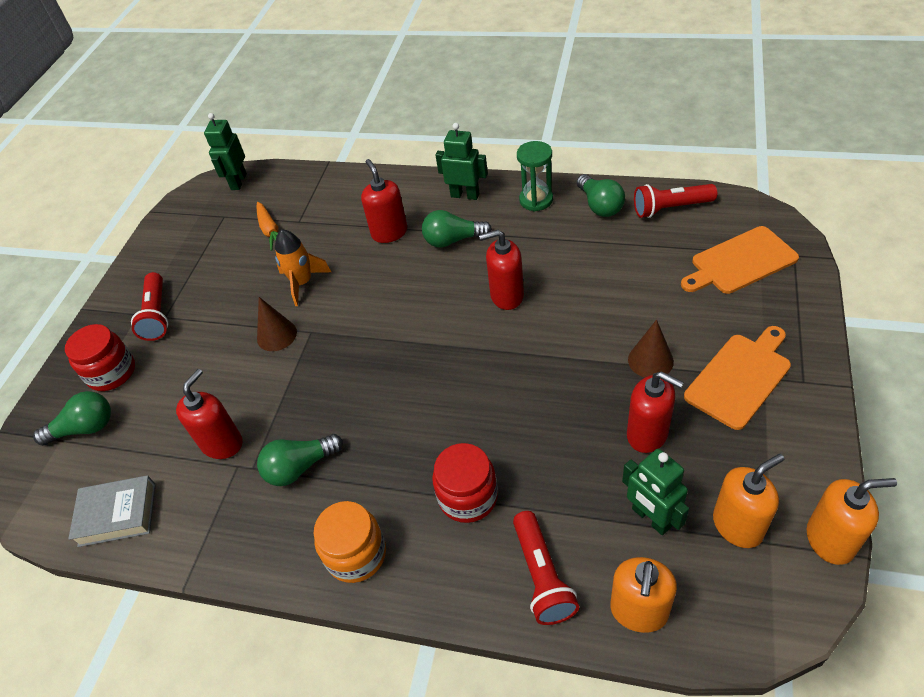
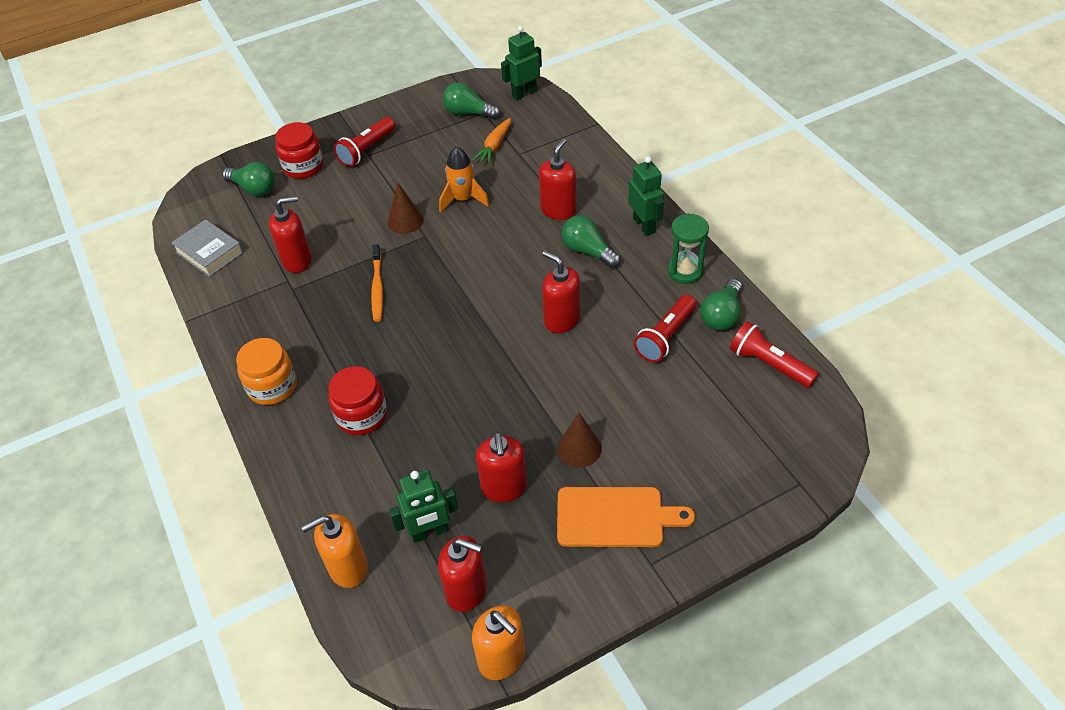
camera: 45 degrees right, 0 degrees up
green light bulb [257,434,343,486] -> green light bulb moved to [443,82,500,119]
red flashlight [513,511,579,625] -> red flashlight moved to [634,295,696,362]
green robot [622,449,689,535] -> green robot turned 120 degrees counterclockwise [389,470,458,543]
orange cutting board [681,226,799,294] -> none
orange soap dispenser [713,454,784,548] -> red soap dispenser [438,536,487,612]
none -> orange toothbrush [371,244,383,322]

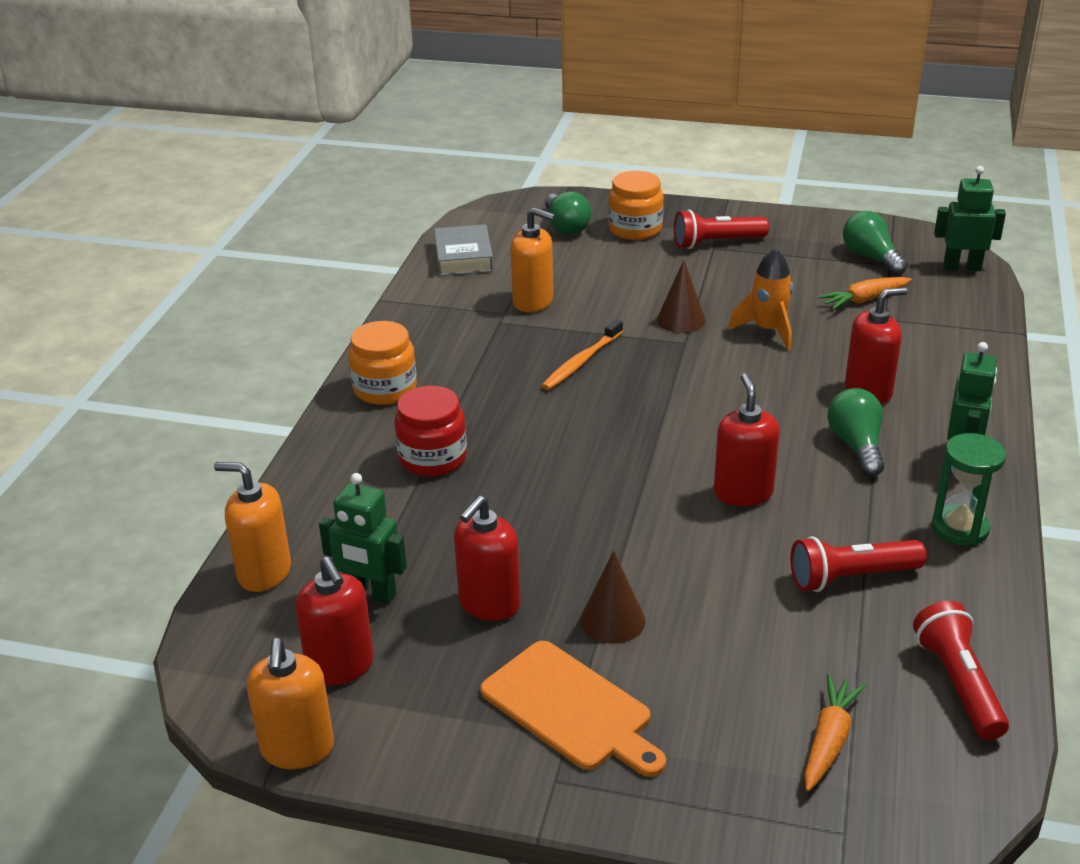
camera: 40 degrees right, 15 degrees down
red soap dispenser [269,196,312,273] -> orange soap dispenser [511,208,555,312]
red jar [275,122,323,179] -> orange jar [608,171,664,240]
green light bulb [700,279,742,331] -> none
none -> orange carrot [804,674,866,791]

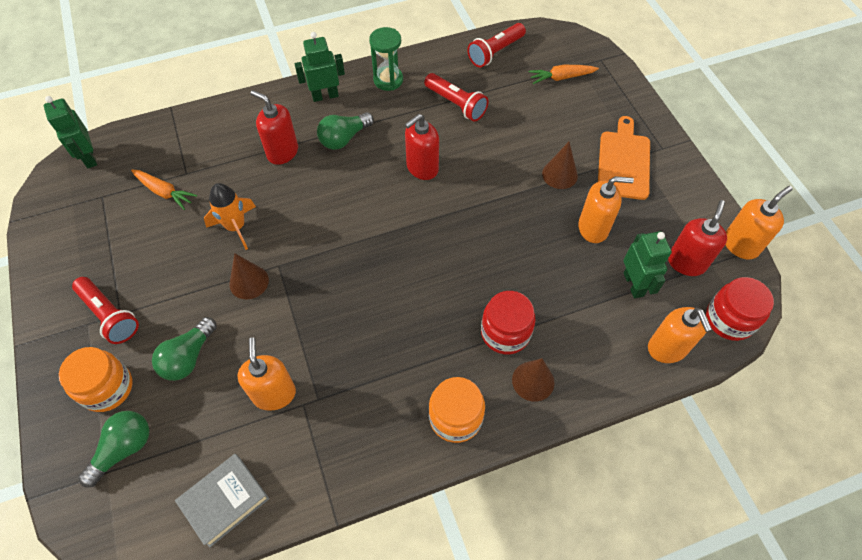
camera: 125 degrees left, 25 degrees up
red soap dispenser [454,496,521,621] -> orange soap dispenser [578,176,634,243]
orange toothbrush [541,319,623,390] -> none
green light bulb [843,211,908,275] -> green light bulb moved to [152,317,217,381]
none -> brown cone [512,358,555,402]
none -> red jar [706,277,774,341]

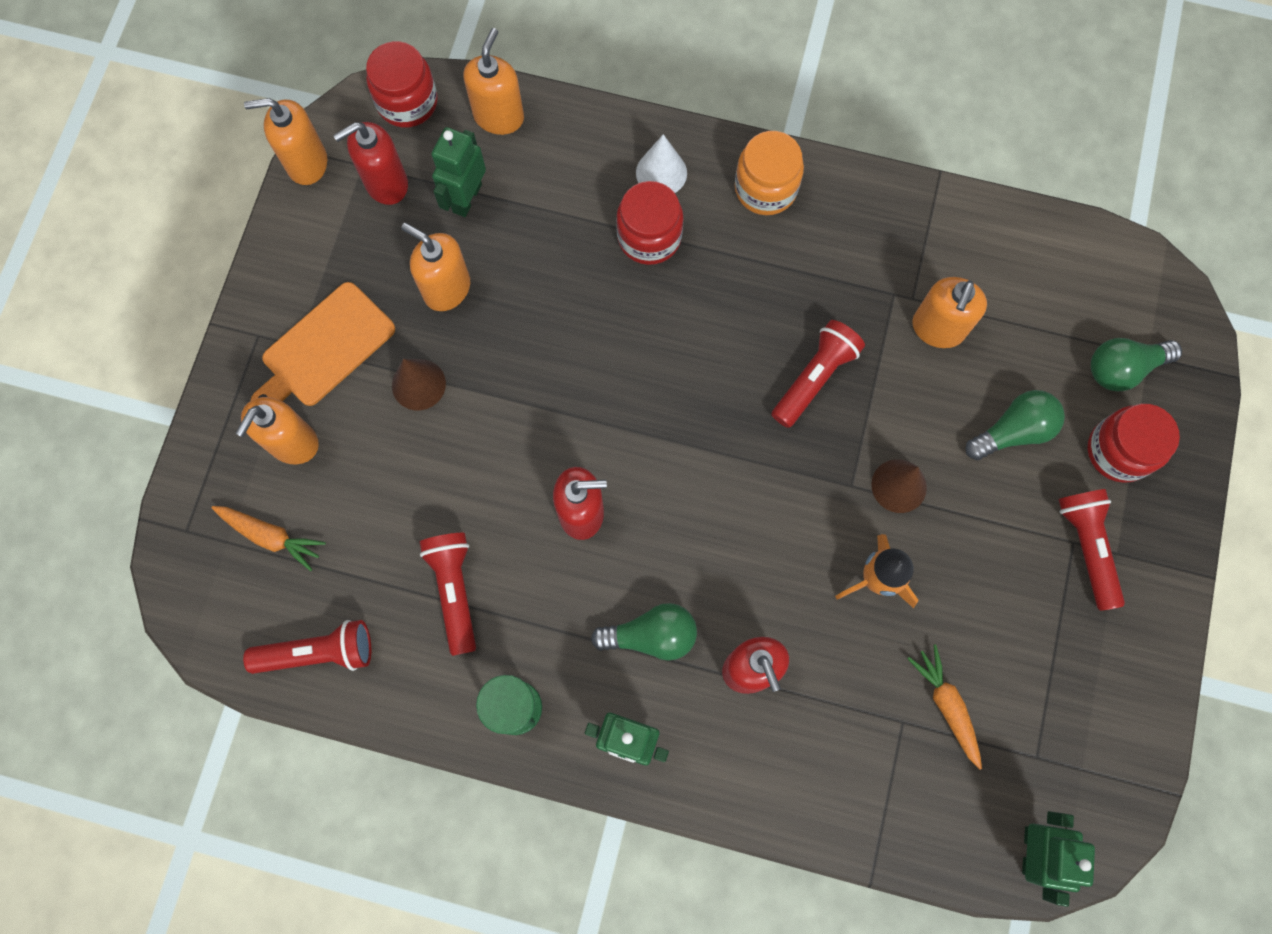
camera: 145 degrees left, 15 degrees up
orange jar [59,347,132,412] -> red jar [1087,404,1180,483]
grey book [175,454,269,548] -> none
brown cone [512,358,555,402] -> white cone [636,134,687,193]
none -> orange soap dispenser [235,397,319,464]
none -> red flashlight [771,320,865,428]

